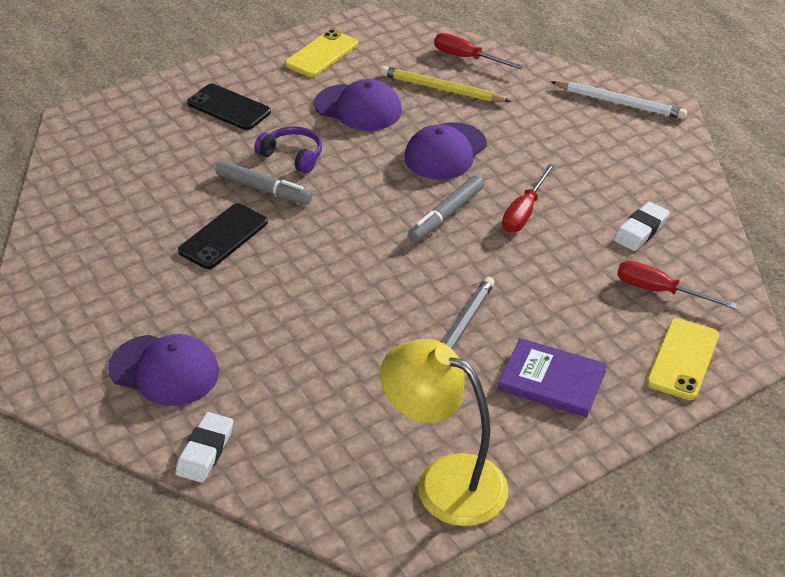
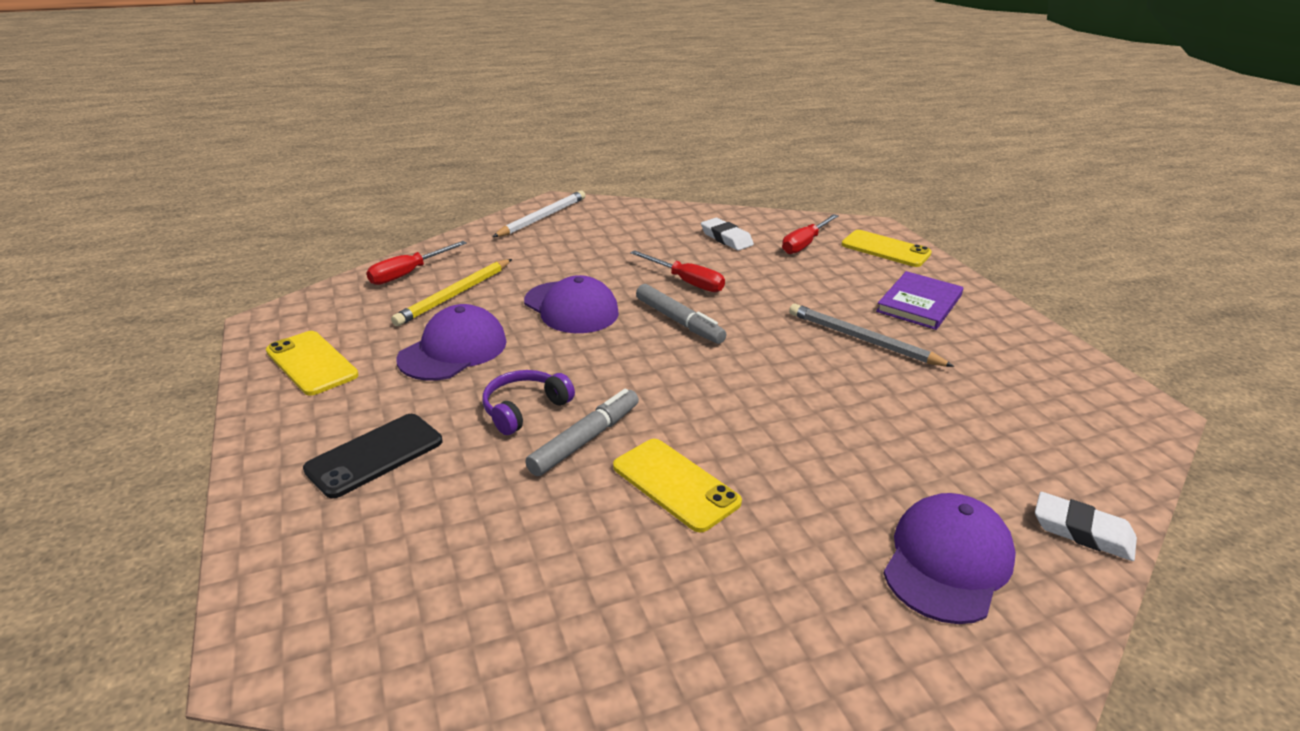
camera: 80 degrees left, 10 degrees down
black phone [178,203,268,269] -> yellow phone [613,439,742,532]
yellow lamp [380,339,508,526] -> none

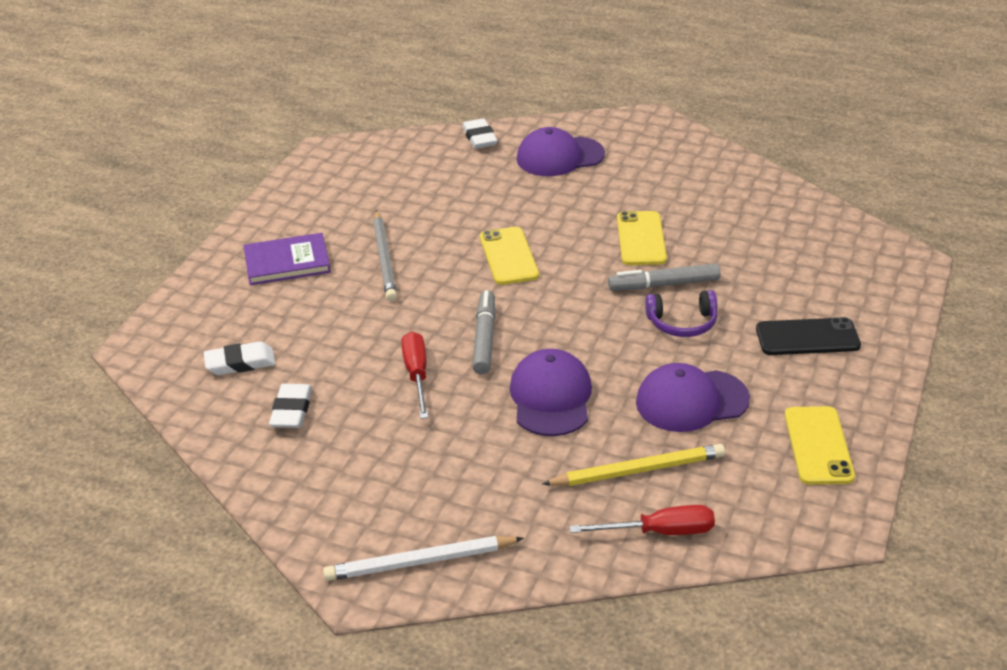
camera: 135 degrees left, 5 degrees up
red screwdriver [782,214,839,254] -> white eraser [204,341,276,375]
yellow phone [841,230,932,267] -> yellow phone moved to [480,227,539,285]

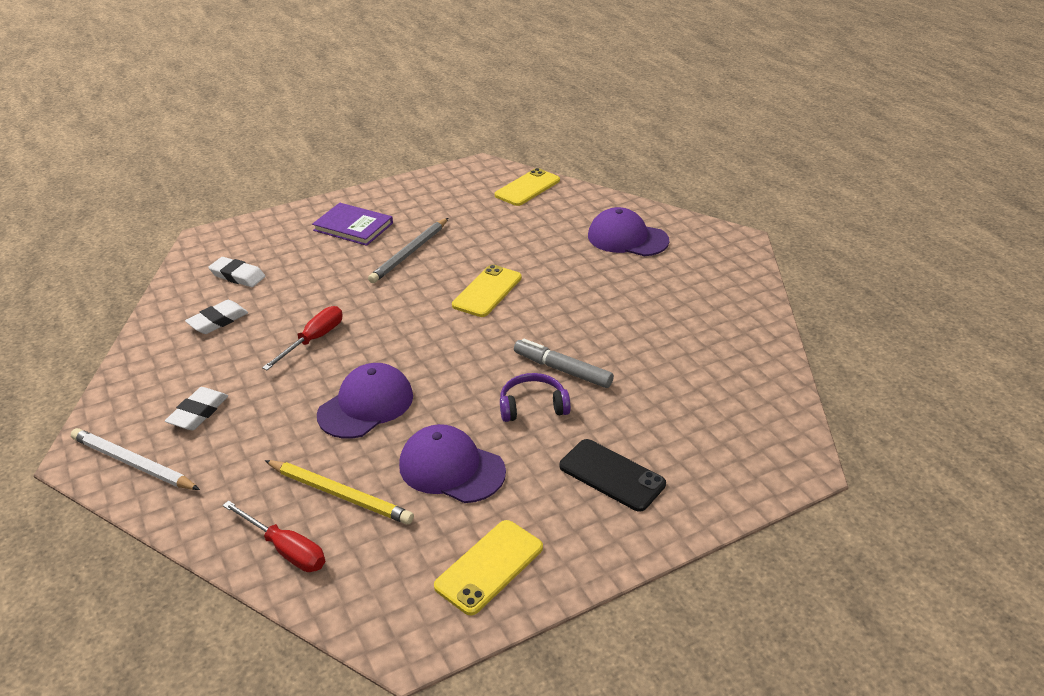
camera: 40 degrees right, 0 degrees up
white eraser [462,118,498,149] -> white eraser moved to [165,387,228,430]
grey marker [472,290,496,374] -> none
yellow phone [617,211,667,265] -> yellow phone moved to [495,168,560,206]
purple headphones [645,290,717,337] -> purple headphones turned 135 degrees clockwise [500,373,571,422]

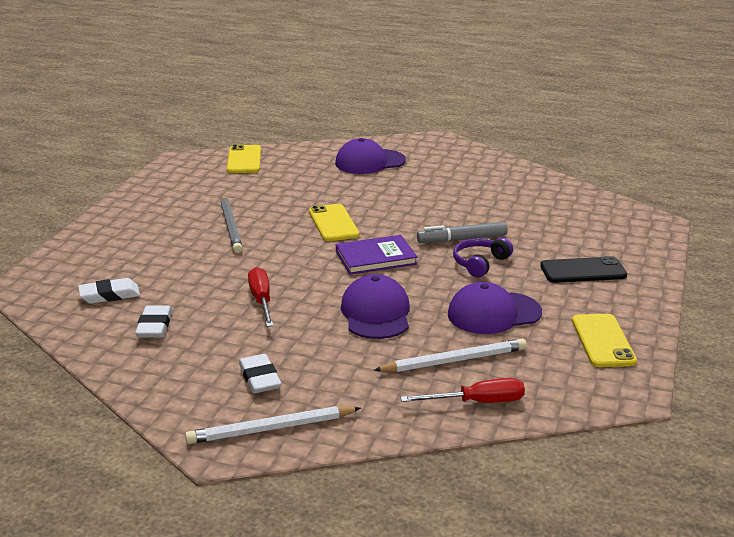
camera: 45 degrees left, 10 degrees down
yellow pencil [265,460,414,524] -> white pencil [374,339,527,372]
purple book [312,203,393,246] -> purple book moved to [336,235,418,275]

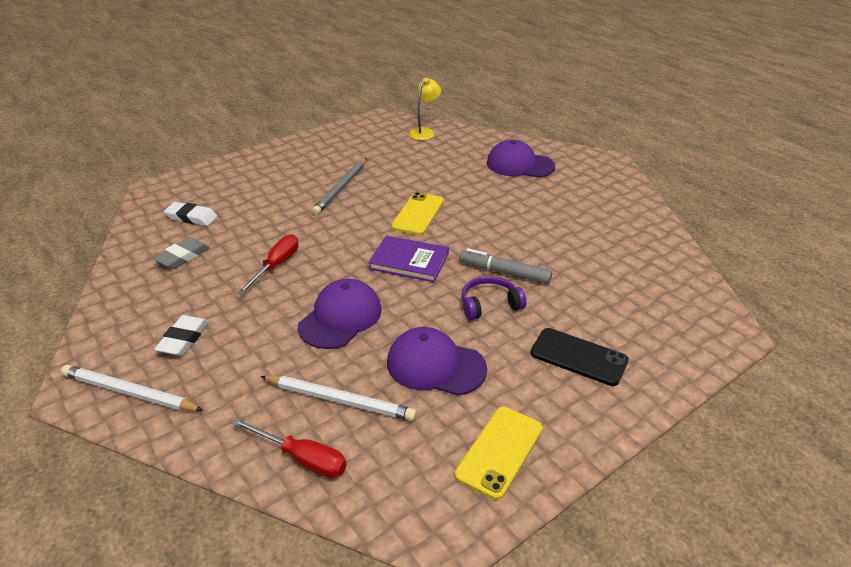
camera: 35 degrees right, 10 degrees up
white eraser [135,305,172,338] -> grey eraser [153,237,210,269]
yellow phone [227,145,261,173] -> yellow lamp [409,78,441,140]

